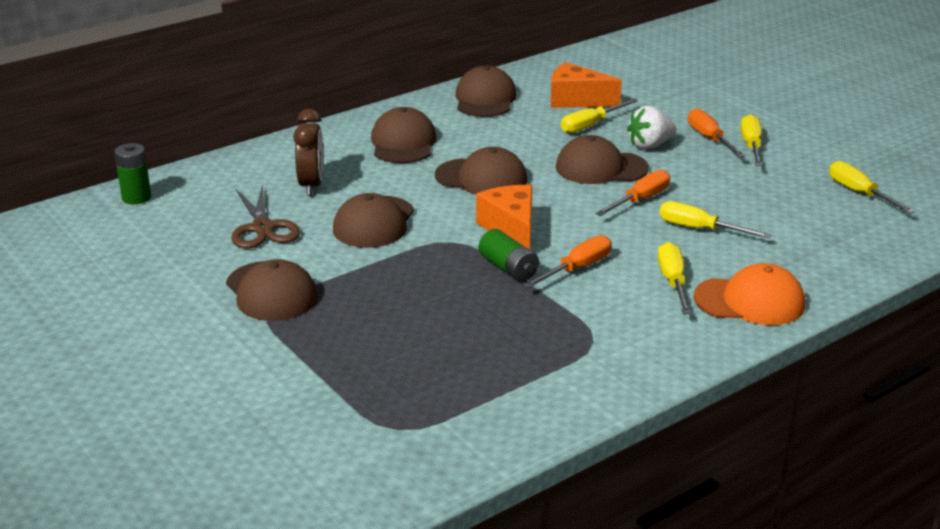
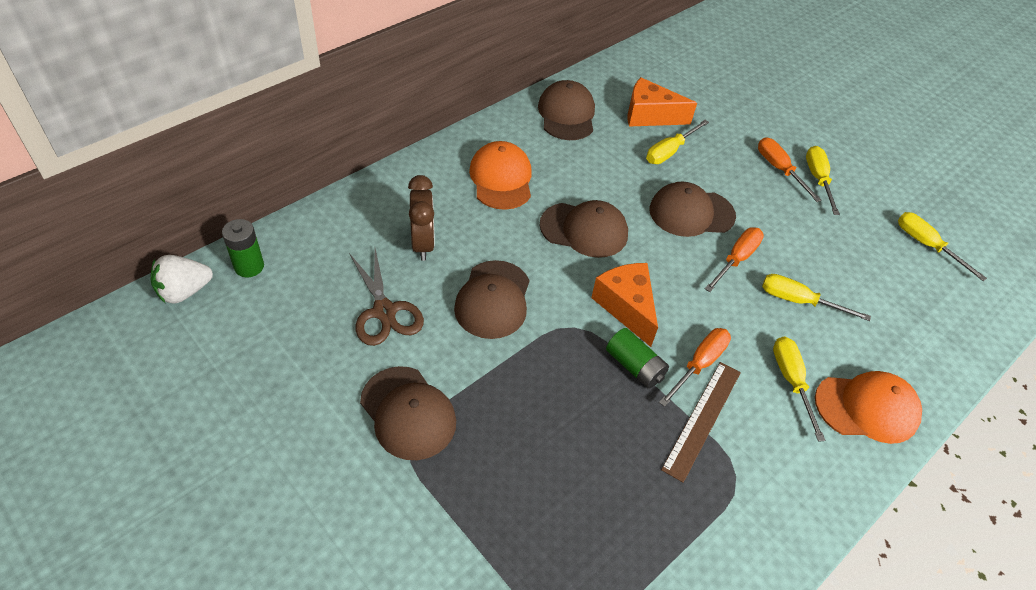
camera: 10 degrees left, 20 degrees up
brown cap [371,107,437,163] -> orange cap [469,141,532,210]
white strawberry [627,106,677,149] -> white strawberry moved to [151,255,213,304]
none -> brown ruler [661,362,741,483]

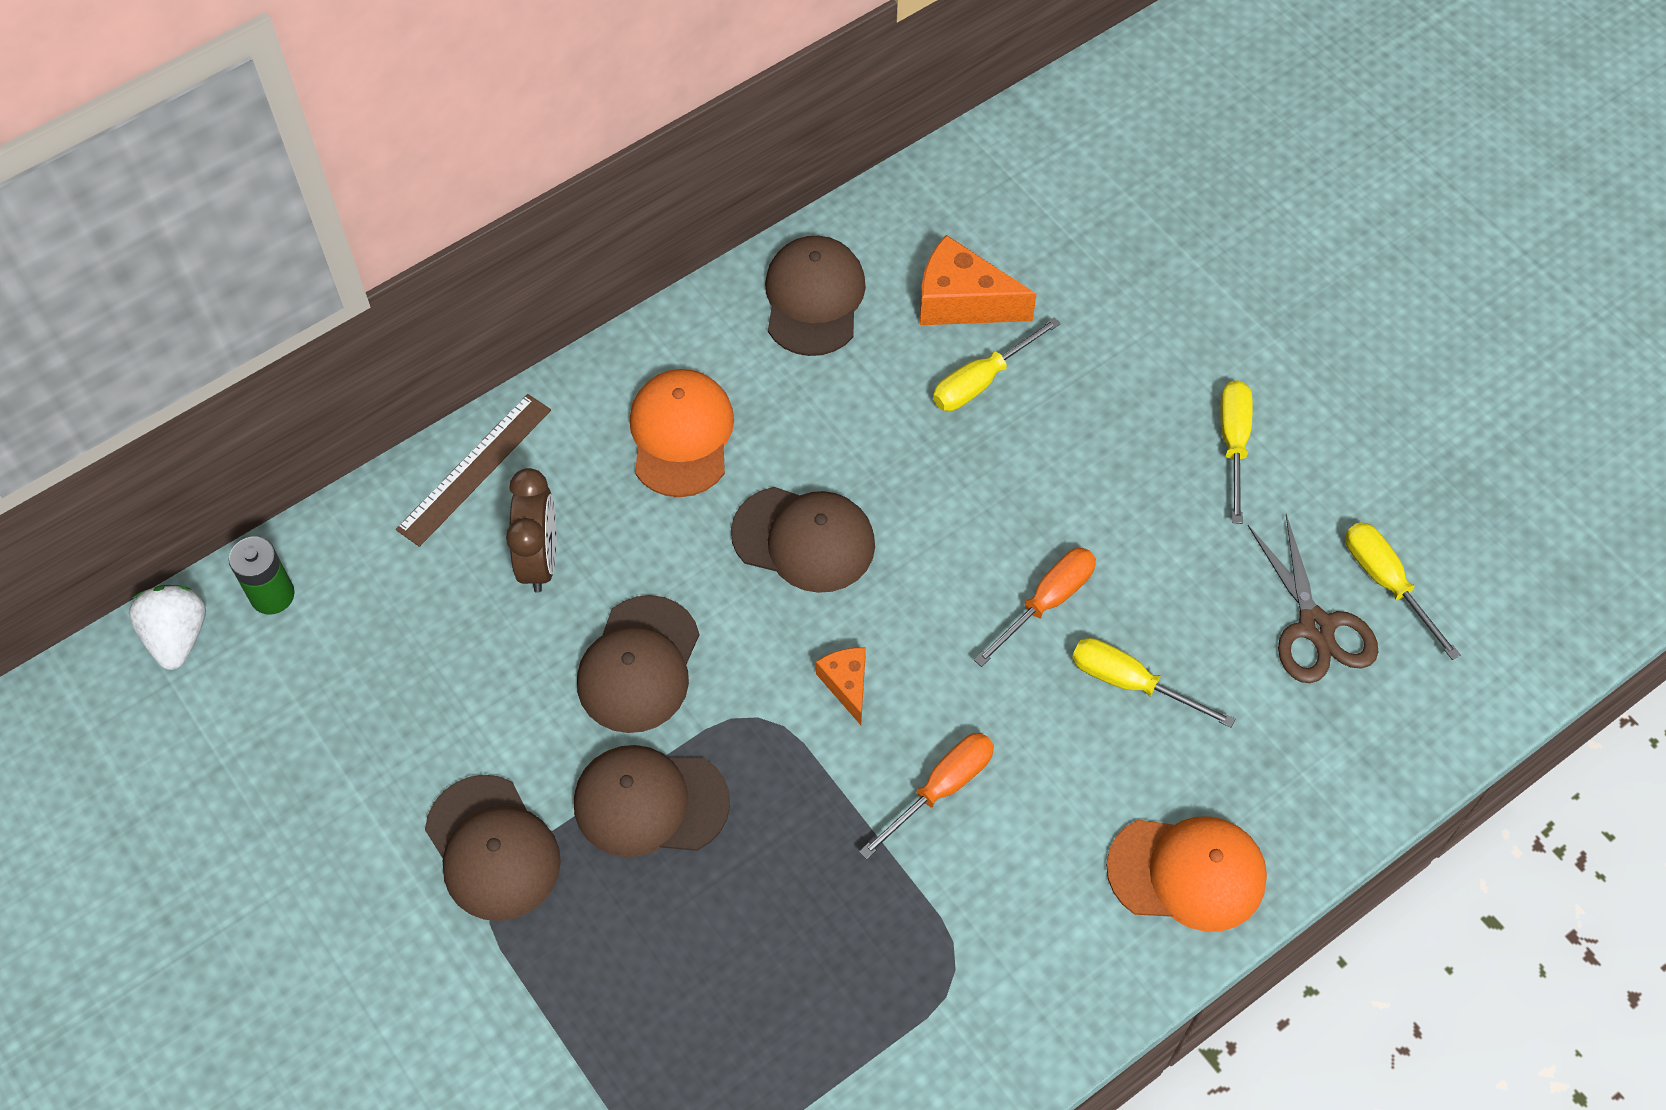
camera: 10 degrees right, 10 degrees up
white strawberry [151,255,213,304] -> white strawberry turned 105 degrees clockwise [129,585,206,670]
brown scissors [349,249,424,346] -> brown scissors moved to [1248,514,1378,683]
orange cheese [591,263,658,347] -> orange cheese [816,647,866,725], size x0.58
green battery [606,328,669,389] -> none
brown cap [650,182,736,237] -> brown cap moved to [574,745,730,857]
brown ruler [661,362,741,483] -> brown ruler moved to [396,394,551,547]
orange screwdriver [758,137,822,202] -> none
yellow screwdriver [773,336,825,442] -> none

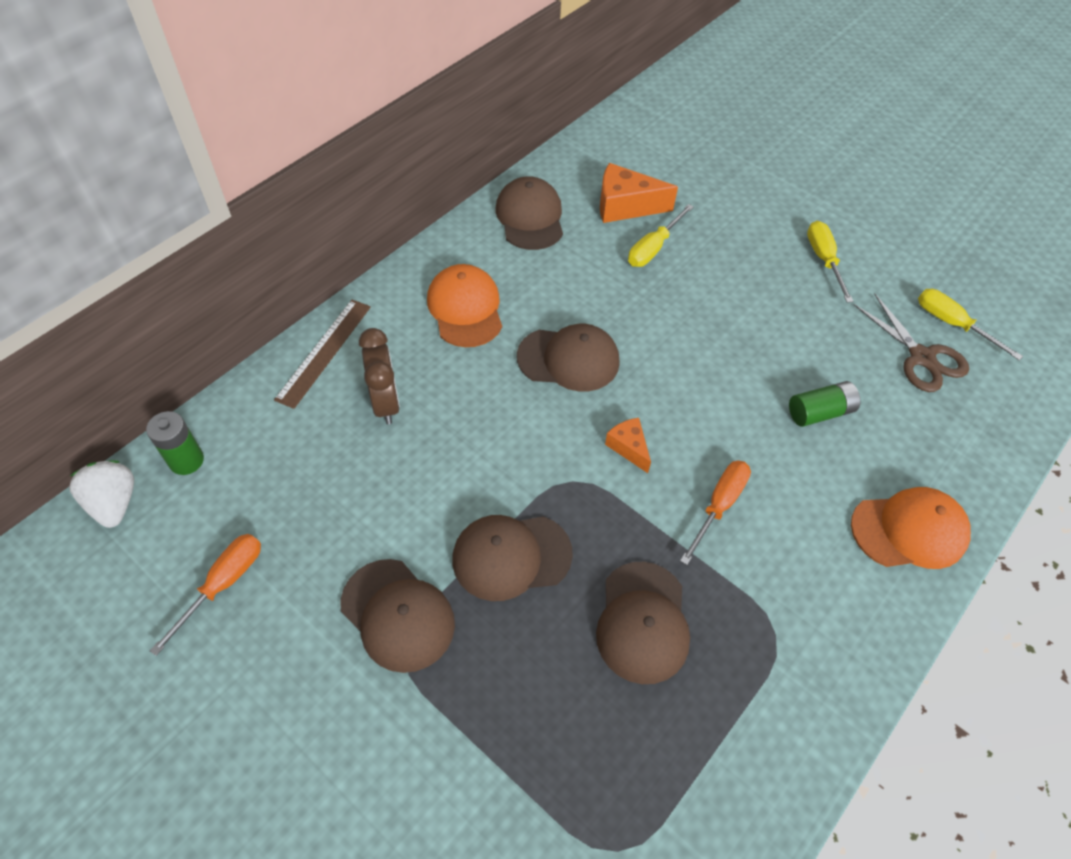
camera: 15 degrees left, 5 degrees down
brown cap [577,595,699,733] -> brown cap moved to [596,562,690,684]
orange screwdriver [974,548,1096,667] -> orange screwdriver moved to [150,534,261,656]
yellow screwdriver [1072,638,1235,728] -> green battery [789,381,861,427]

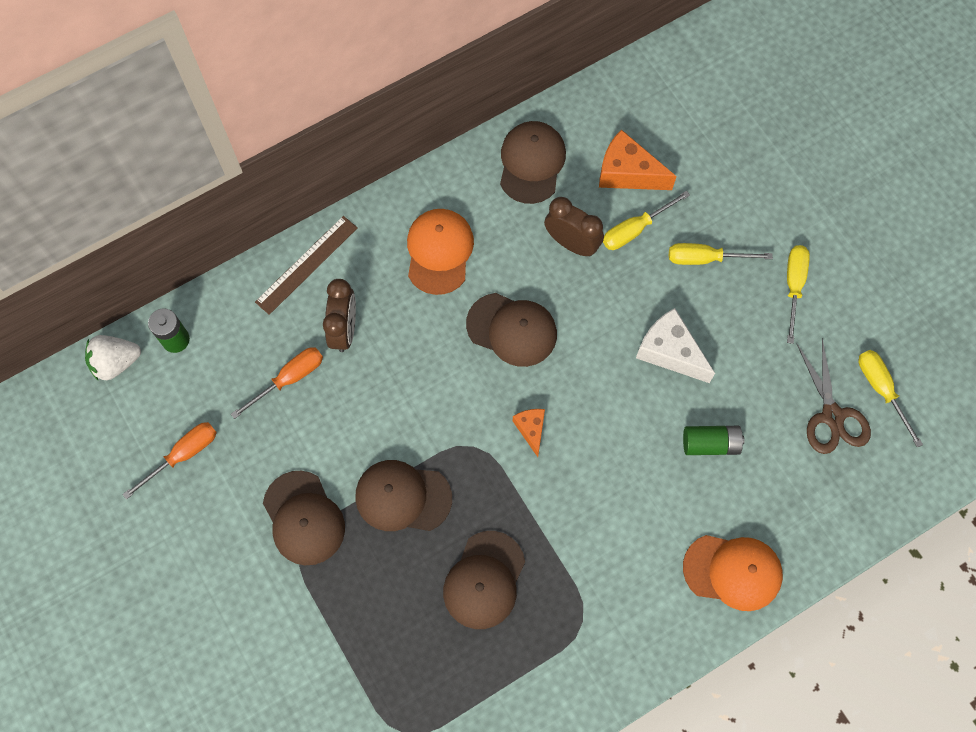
camera: 20 degrees right, 15 degrees up
white strawberry [69,460,134,528] -> white strawberry turned 105 degrees counterclockwise [85,335,141,380]
orange screwdriver [680,461,751,565] -> orange screwdriver moved to [231,347,323,419]
none -> brown clock [544,197,604,256]
none -> white cheese [636,308,715,383]
none -> yellow screwdriver [669,243,773,265]

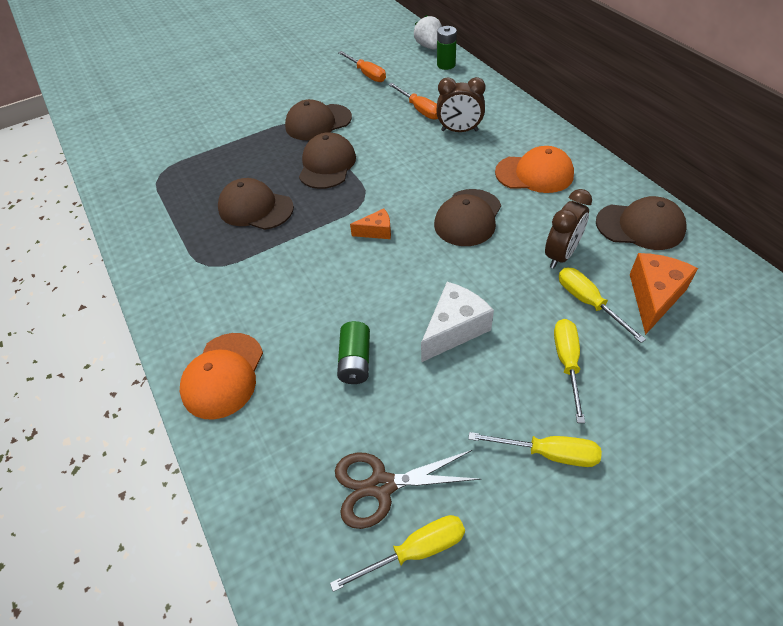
camera: 95 degrees right, 20 degrees down
brown ruler [255,216,358,315] -> none

